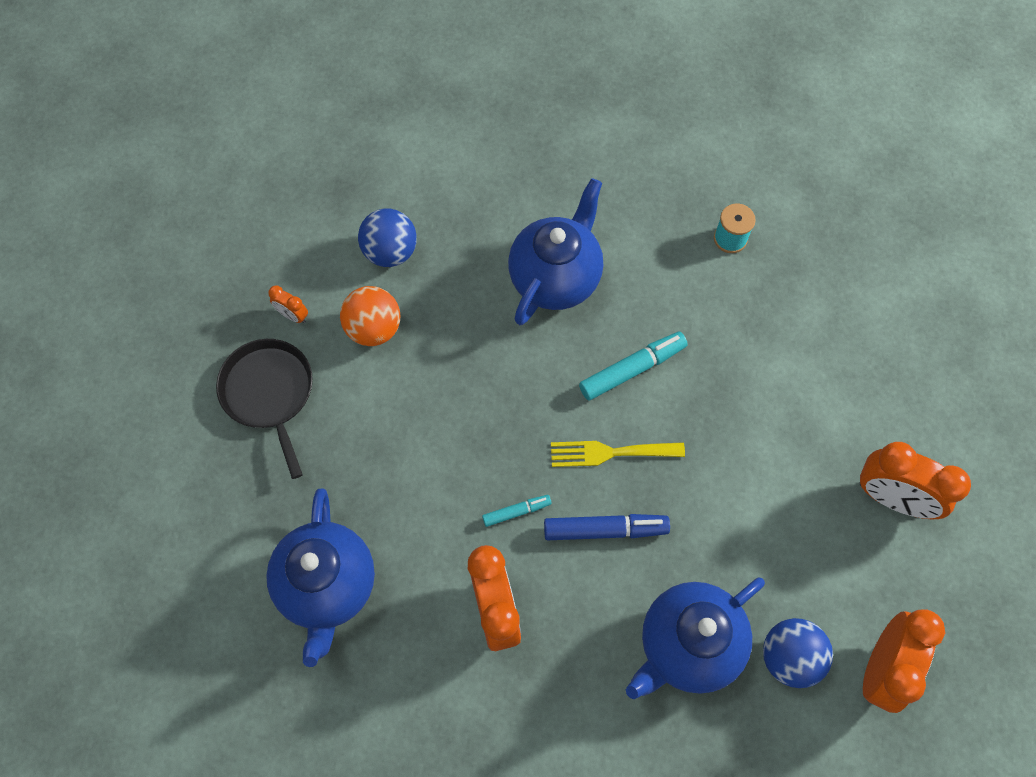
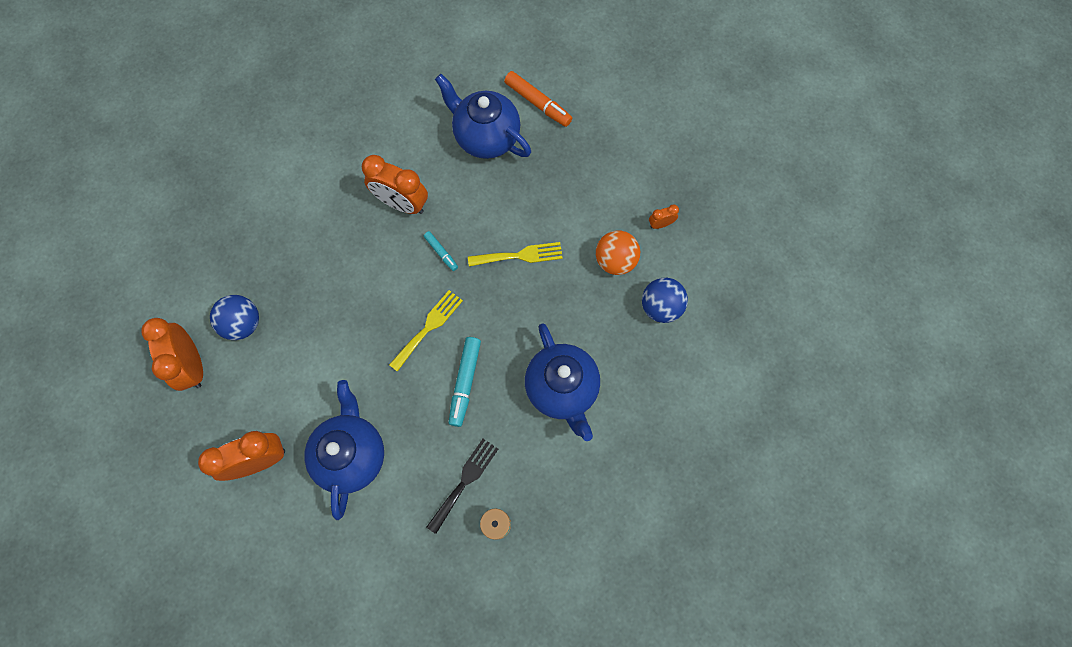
camera: 130 degrees right, 5 degrees up
black pan [216,339,313,479] -> none
turquoise marker [482,495,552,527] -> turquoise marker turned 60 degrees counterclockwise [424,231,458,271]
blue marker [544,514,670,540] -> none
blue teapot [626,577,765,699] -> blue teapot moved to [304,380,384,520]
none -> black fork [427,439,498,534]
none -> yellow fork [468,242,563,266]
none -> orange marker [504,71,572,127]

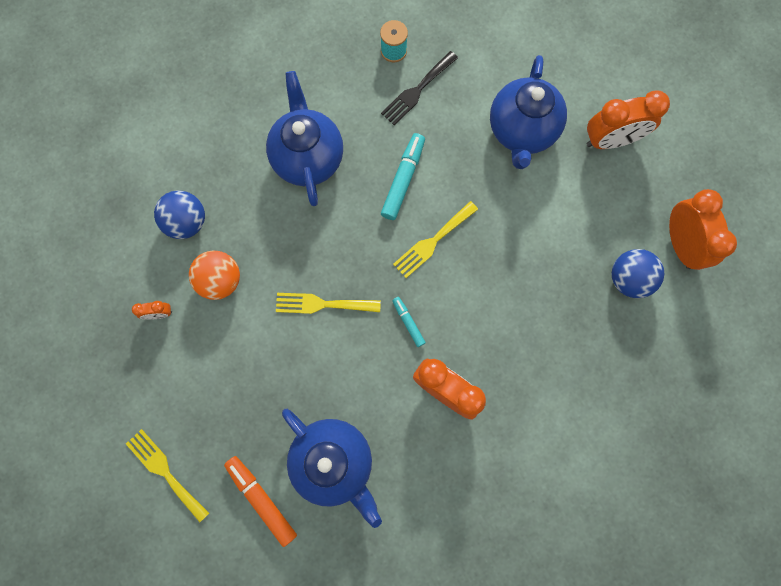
camera: 170 degrees left, 5 degrees up
none -> yellow fork [126,429,209,522]

